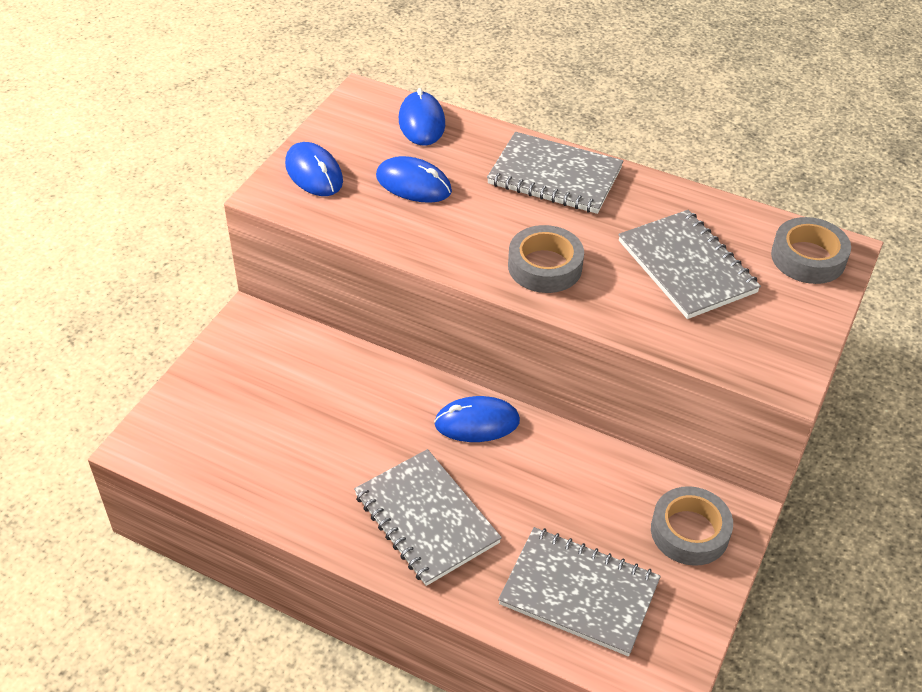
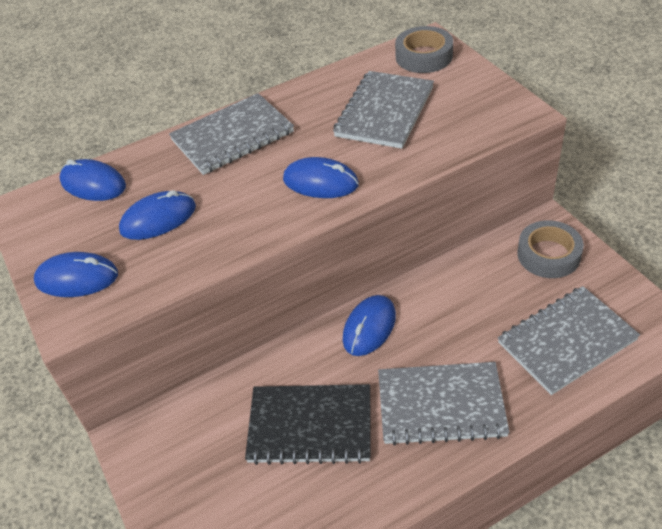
camera: 50 degrees left, 0 degrees up
grey tape [508,225,584,293] -> blue mouse [283,157,359,198]
grey notebook [618,210,761,319] -> grey notebook turned 75 degrees counterclockwise [333,71,434,149]
none -> black notebook [245,384,370,465]

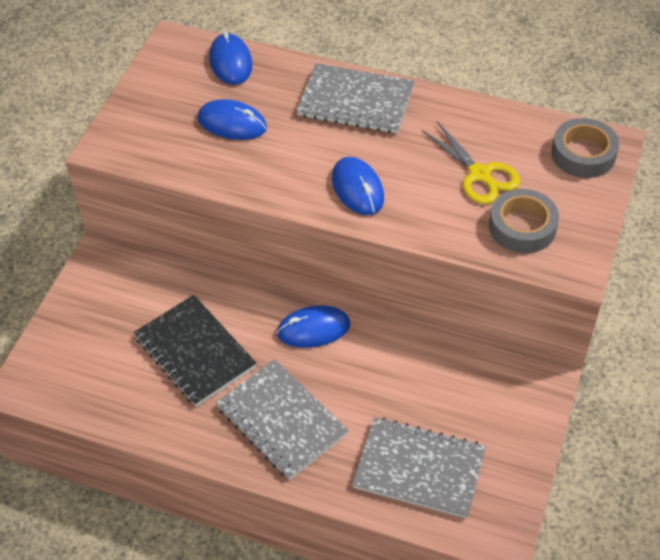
camera: 45 degrees right, 5 degrees up
blue mouse [34,252,118,297] -> none
grey notebook [333,71,434,149] -> yellow scissors [422,121,520,204]
grey tape [517,220,584,278] -> grey tape moved to [489,189,559,253]

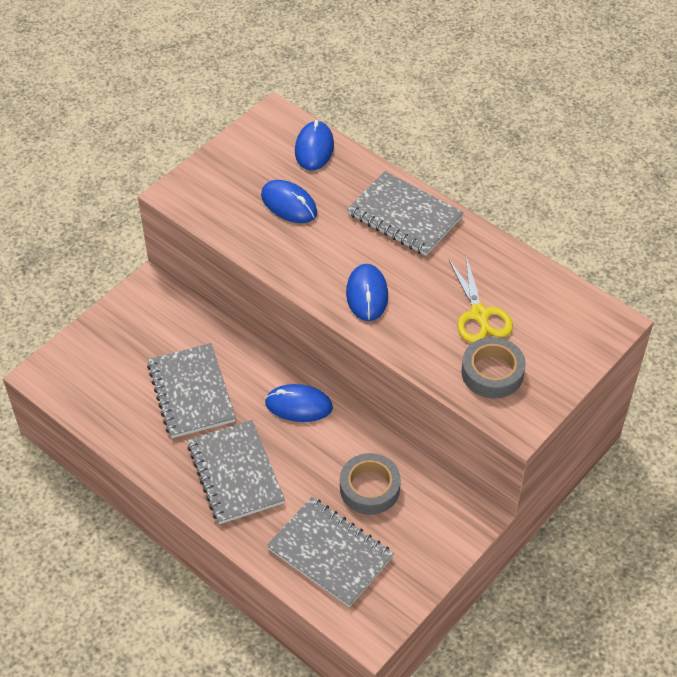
camera: 20 degrees right, 0 degrees up
black notebook [134,295,256,407] -> grey notebook [147,343,236,438]
grey tape [551,118,619,178] -> grey tape moved to [340,453,401,515]

